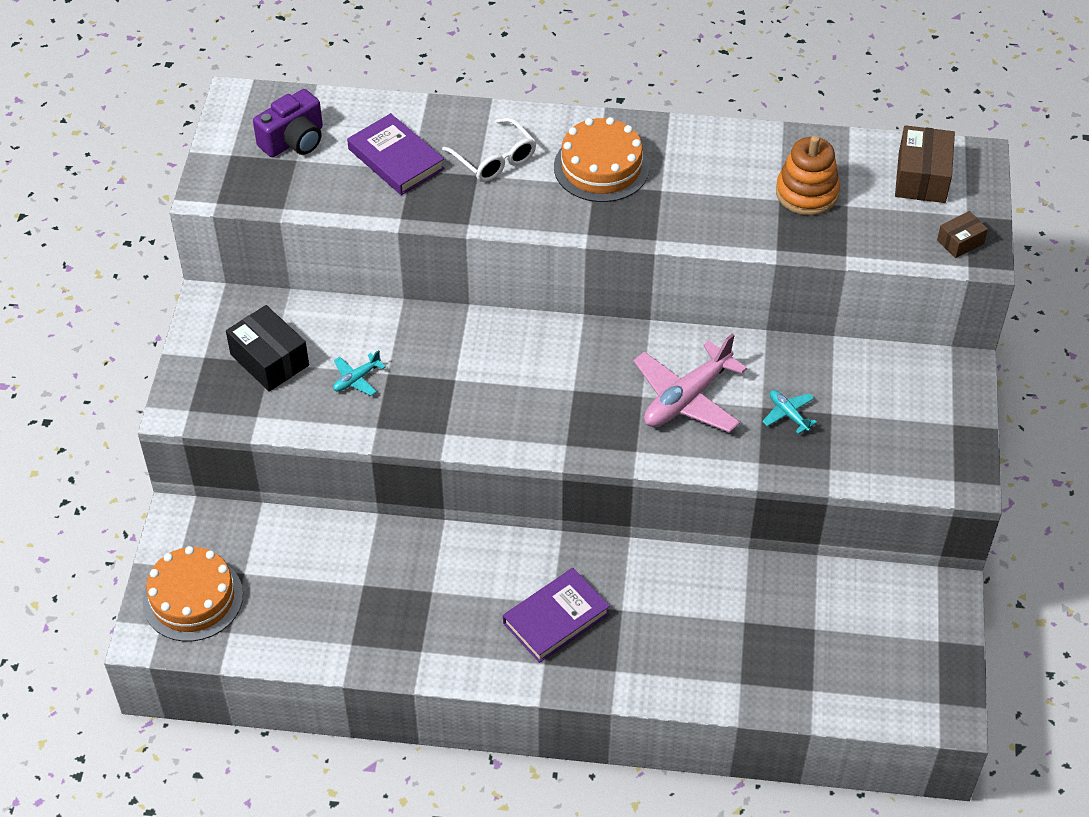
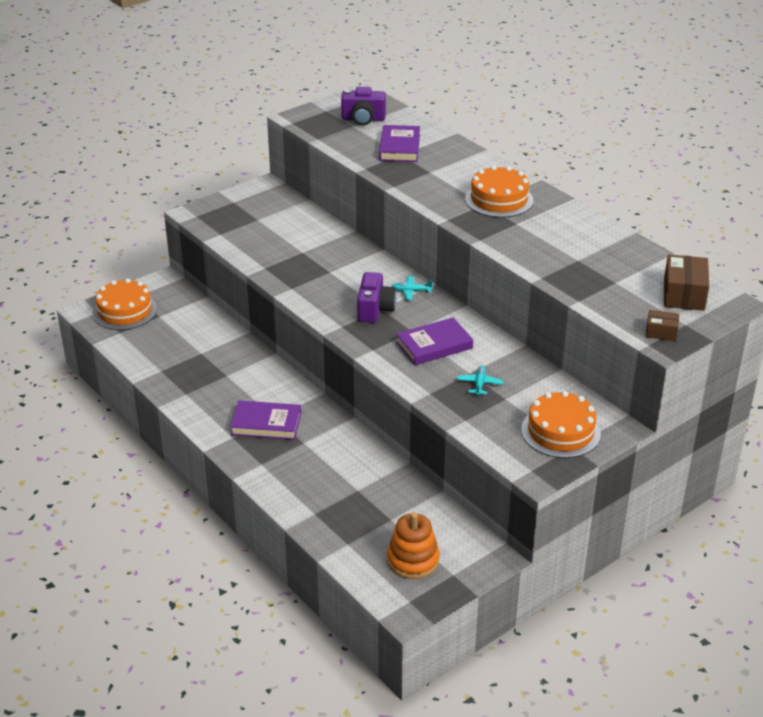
camera: 45 degrees right, 15 degrees down
black box [226,305,309,392] -> none
turquoise plane [333,350,385,396] -> turquoise plane moved to [391,276,433,300]
white glasses [442,118,536,182] -> none
pink plane [633,333,747,433] -> purple book [396,317,473,365]
orange stacking toy [776,135,840,215] -> orange stacking toy moved to [387,512,440,579]
brown box [895,125,955,203] -> brown box turned 45 degrees counterclockwise [664,254,709,311]
none -> purple camera [357,272,397,323]
none -> orange cake [521,391,601,458]

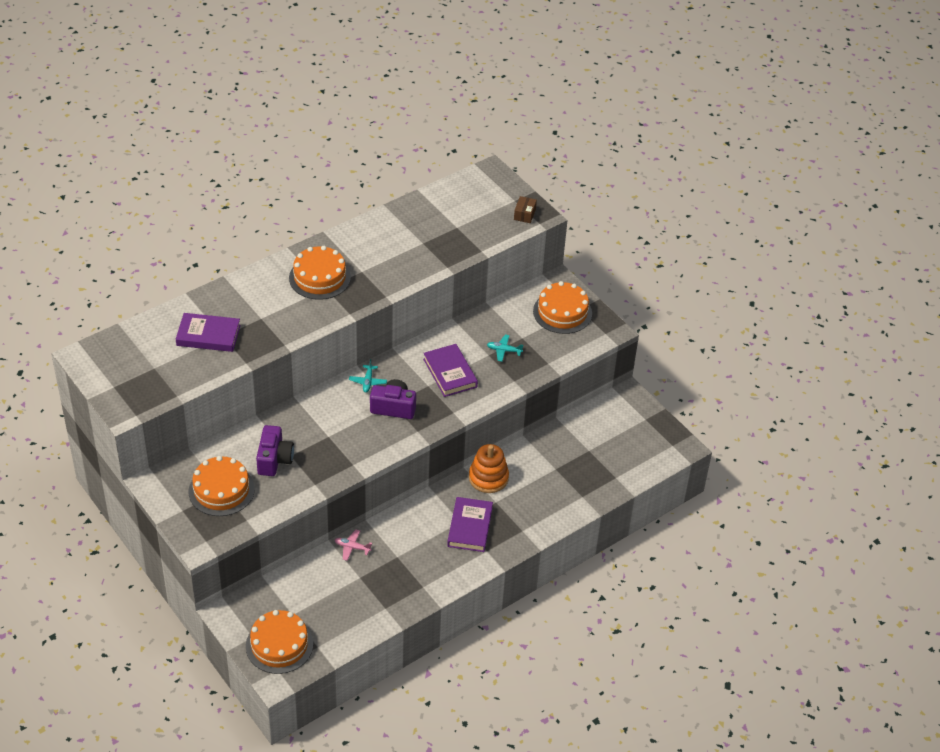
camera: 90 degrees left, 10 degrees up
purple camera [341,87,386,126] -> purple camera moved to [256,425,294,476]
orange stacking toy [387,512,440,579] -> orange stacking toy moved to [469,444,509,493]
brown box [664,254,709,311] -> none
none -> orange cake [189,456,255,516]
none -> pink plane [335,530,372,561]

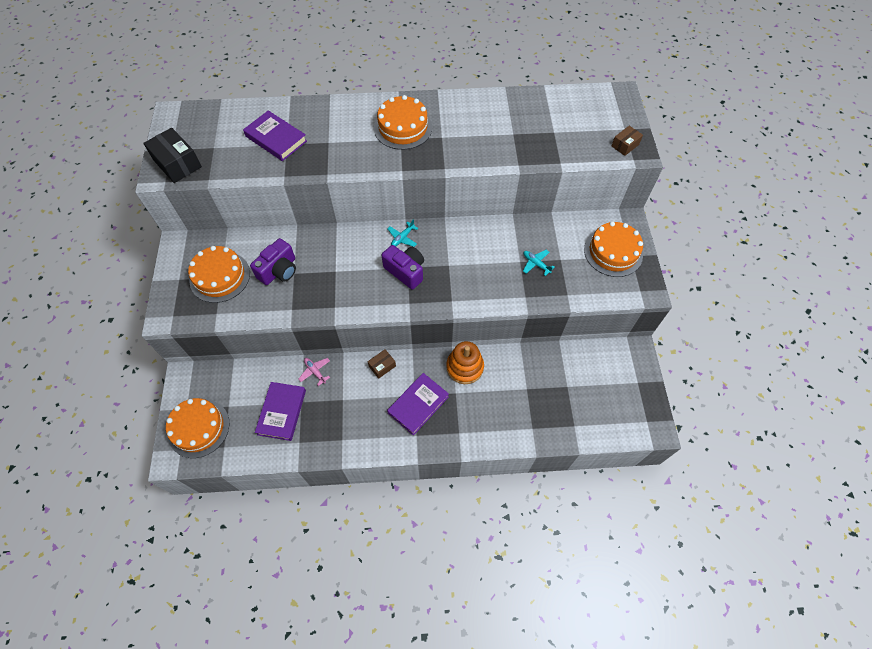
camera: 35 degrees right, 15 degrees up
purple book [423,344,478,397] -> purple book moved to [255,382,306,441]
none -> black box [143,128,202,183]
none -> brown box [368,349,396,379]

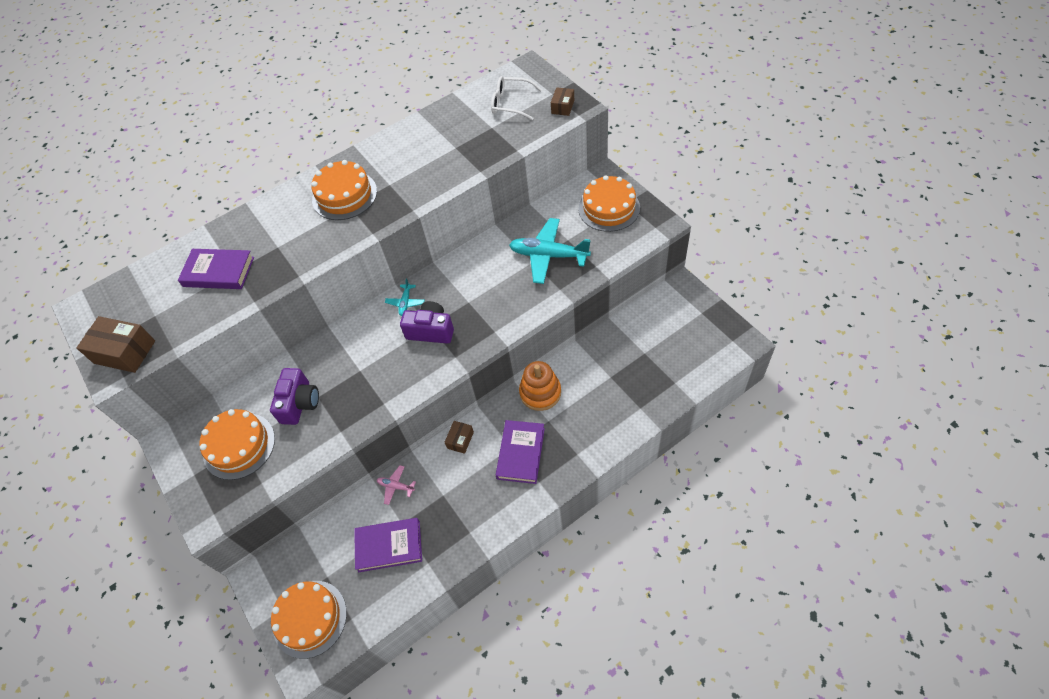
camera: 25 degrees left, 5 degrees down
black box [143,128,202,183] -> brown box [76,316,155,373]
purple book [255,382,306,441] -> purple book turned 75 degrees counterclockwise [354,518,422,572]
turquoise plane [523,250,555,276] -> turquoise plane [509,218,591,284], size x2.12
none -> white glasses [491,76,542,120]

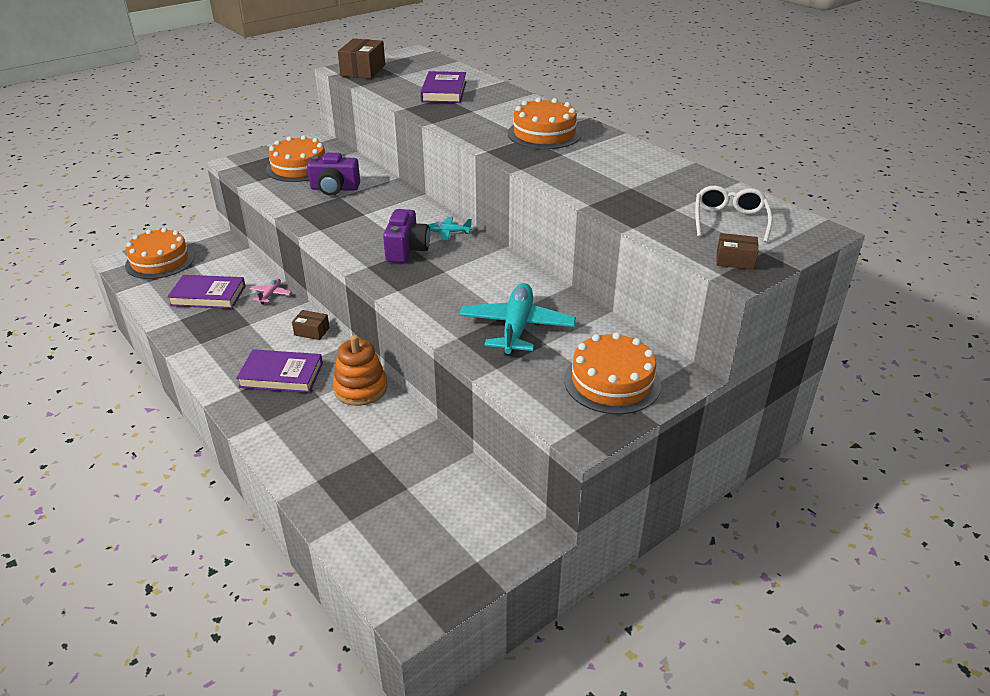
camera: 80 degrees right, 20 degrees down
purple book [354,518,422,572] -> purple book turned 75 degrees counterclockwise [167,275,245,309]

